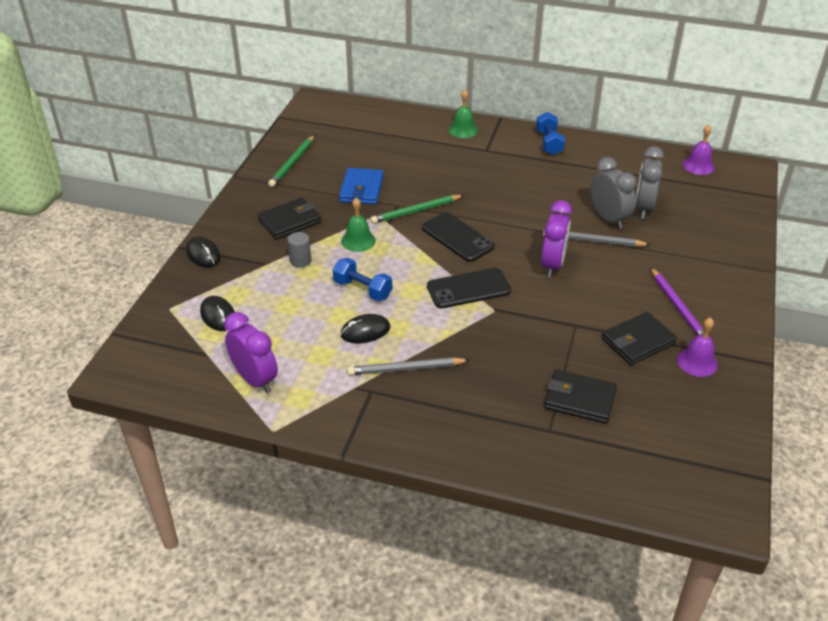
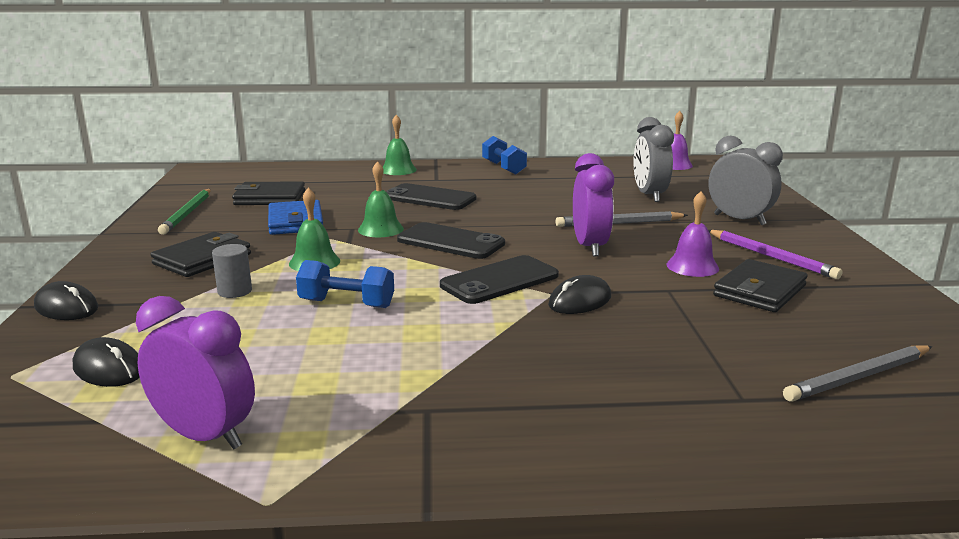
camera: 20 degrees left, 20 degrees down
black mouse [340,314,390,343] -> black mouse moved to [548,275,611,314]
grey pencil [347,357,470,375] -> grey pencil moved to [783,345,932,402]
green pencil [371,195,464,224] -> green bell [358,161,404,237]
black wallet [544,370,617,424] -> black wallet moved to [232,181,305,205]
grey clock [591,157,637,229] -> grey clock moved to [708,136,783,225]
purple bell [677,317,718,377] -> purple bell moved to [667,191,719,277]
none -> black phone [386,183,476,210]

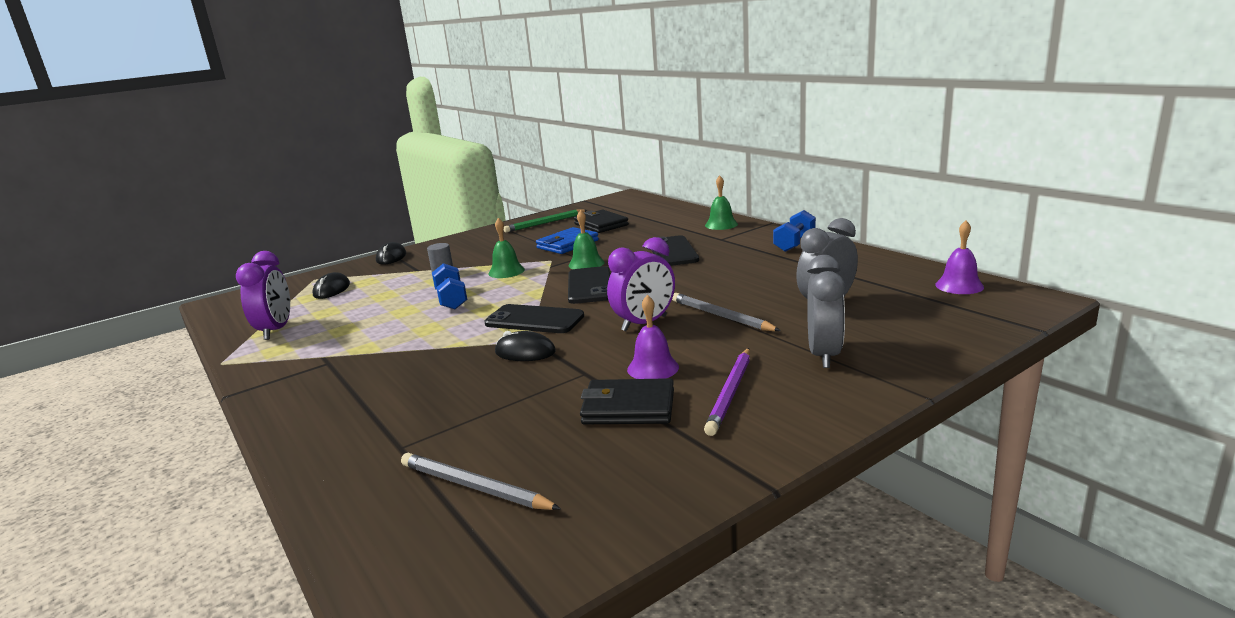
camera: 60 degrees right, 0 degrees up
black wallet [150,232,251,277] -> none

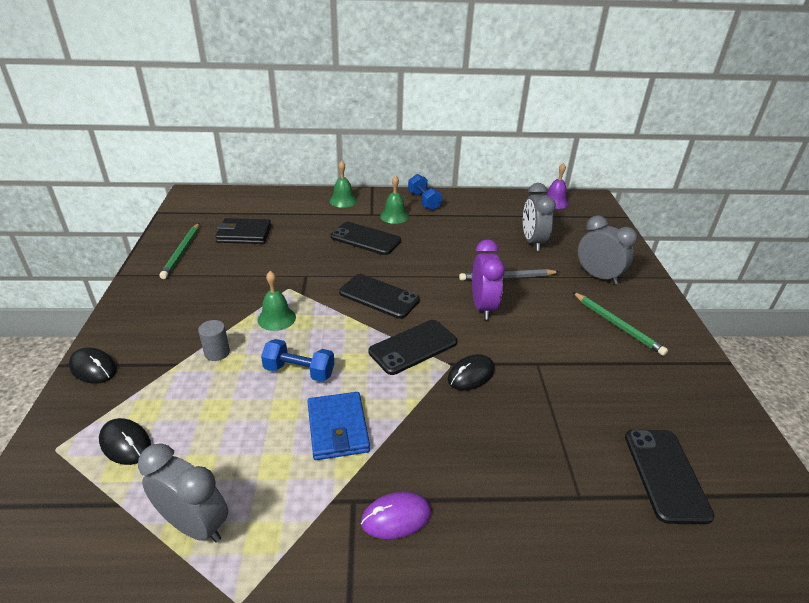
camera: 60 degrees left, 15 degrees up
purple clock [236,251,290,340] -> grey clock [138,443,228,543]
grey pencil [401,453,561,510] -> black phone [625,430,714,524]
blue wallet [536,227,599,254] -> blue wallet moved to [307,392,370,460]
green bell [569,210,605,269] -> green bell moved to [380,175,409,224]
black wallet [580,378,674,424] -> none
purple bell [627,295,679,379] -> none
purple pencil [704,348,750,436] -> green pencil [573,292,668,356]
none -> purple mouse [361,492,431,539]

